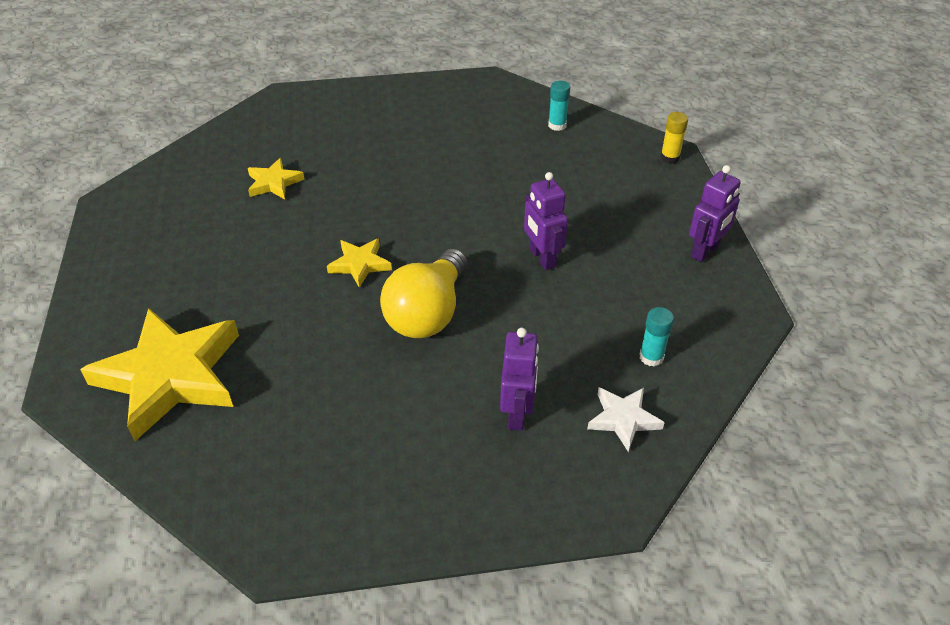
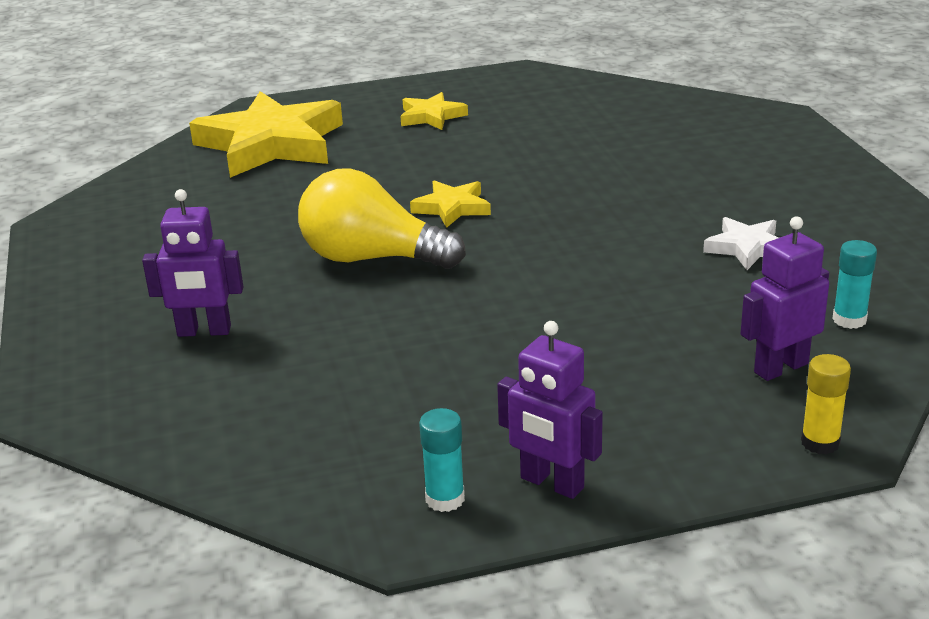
camera: 85 degrees right, 15 degrees down
yellow star [248,158,304,199] -> yellow star moved to [400,92,468,130]
purple robot [524,172,568,270] -> purple robot moved to [740,216,829,381]
white star [587,388,665,452] -> white star moved to [703,217,779,270]
turquoise glue stick [639,307,674,367] -> turquoise glue stick moved to [419,408,465,512]

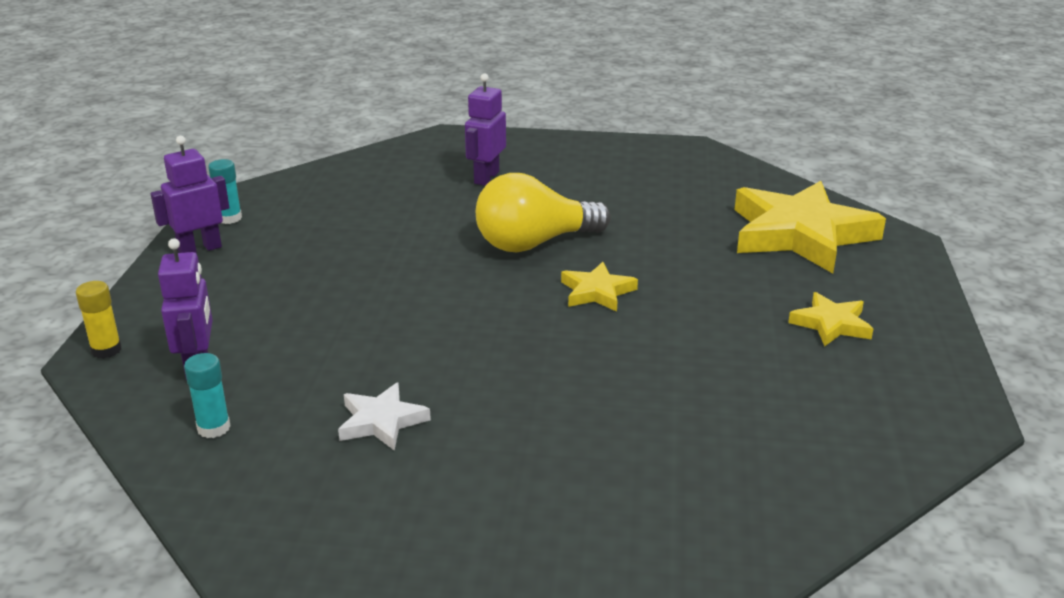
camera: 110 degrees right, 0 degrees up
yellow light bulb [298,168,466,269] -> yellow light bulb turned 150 degrees counterclockwise [476,173,611,252]

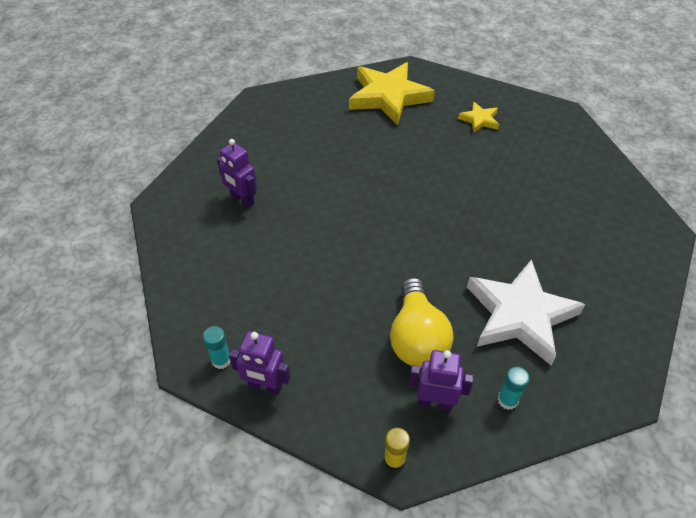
camera: 70 degrees left, 20 degrees up
purple robot [151,136,229,254] -> purple robot turned 60 degrees counterclockwise [229,331,290,395]
white star [338,383,431,451] -> white star [467,259,585,365], size x2.13
yellow light bulb [476,173,611,252] -> yellow light bulb moved to [390,278,453,368]
yellow star [561,262,638,312] -> none

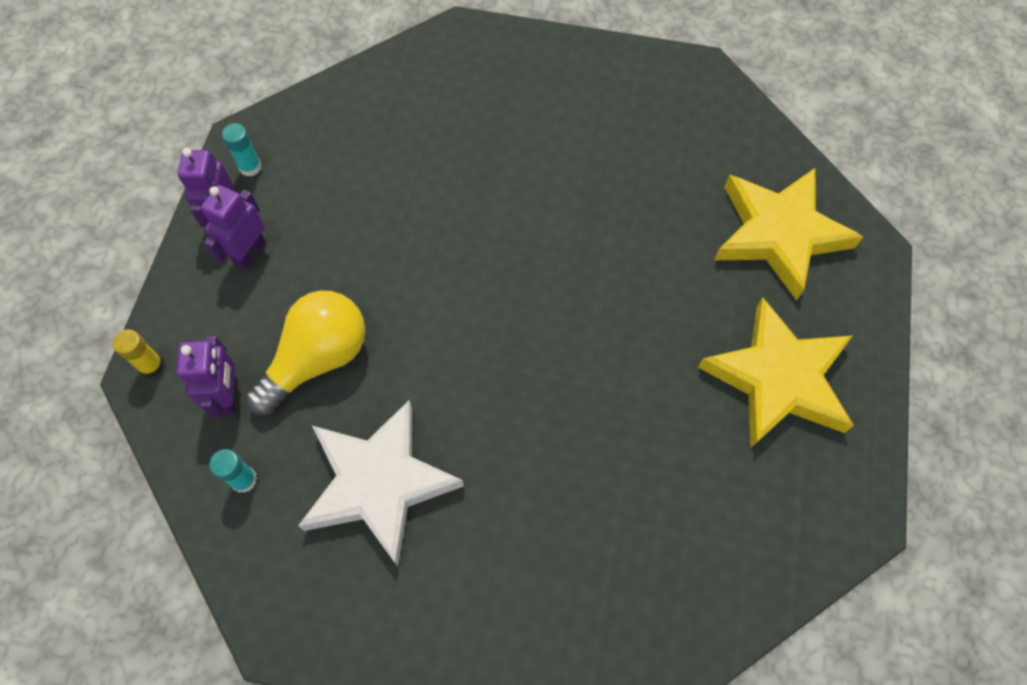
camera: 75 degrees right, 15 degrees up
purple robot [217,139,257,208] -> purple robot moved to [201,185,265,270]
yellow light bulb [390,278,453,368] -> yellow light bulb turned 150 degrees clockwise [245,290,365,415]
yellow star [458,102,499,133] -> yellow star [698,297,854,448], size x2.13

